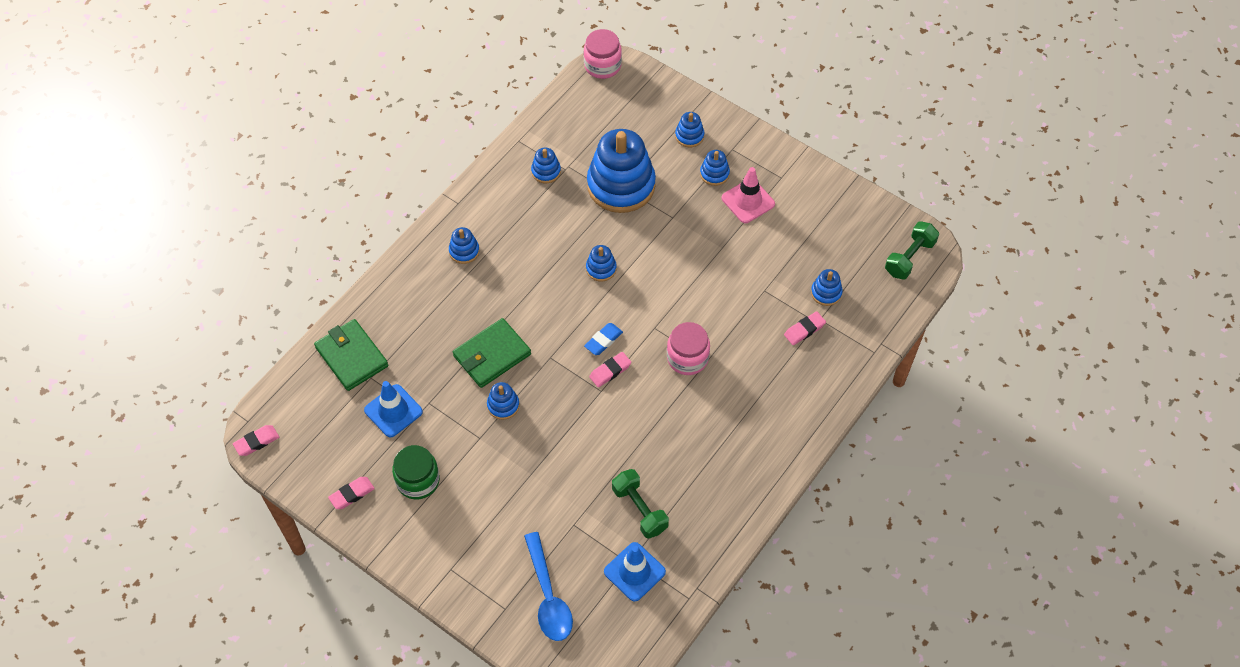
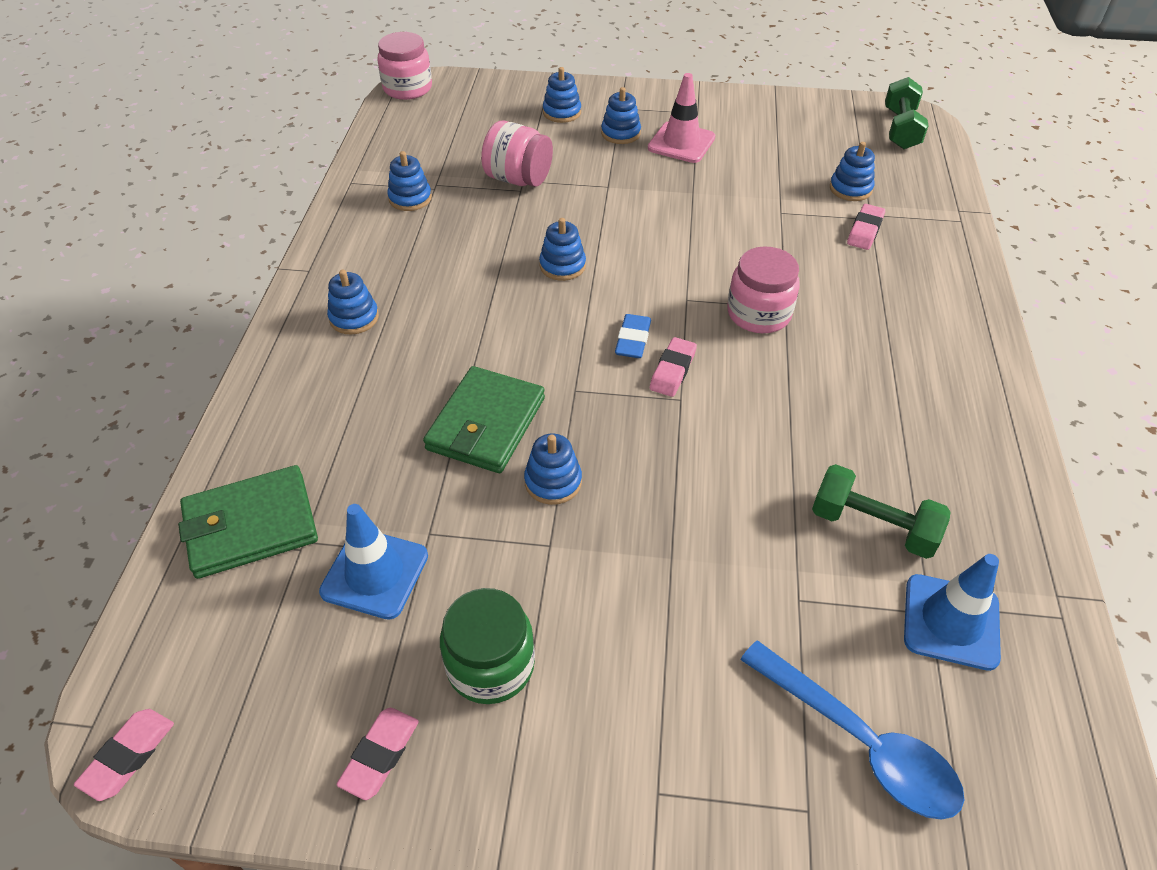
camera: 30 degrees left, 10 degrees down
green wallet [314,319,388,391] -> green wallet turned 45 degrees counterclockwise [178,465,318,579]
blue stacking toy [587,129,656,213] -> pink jar [481,121,553,187]

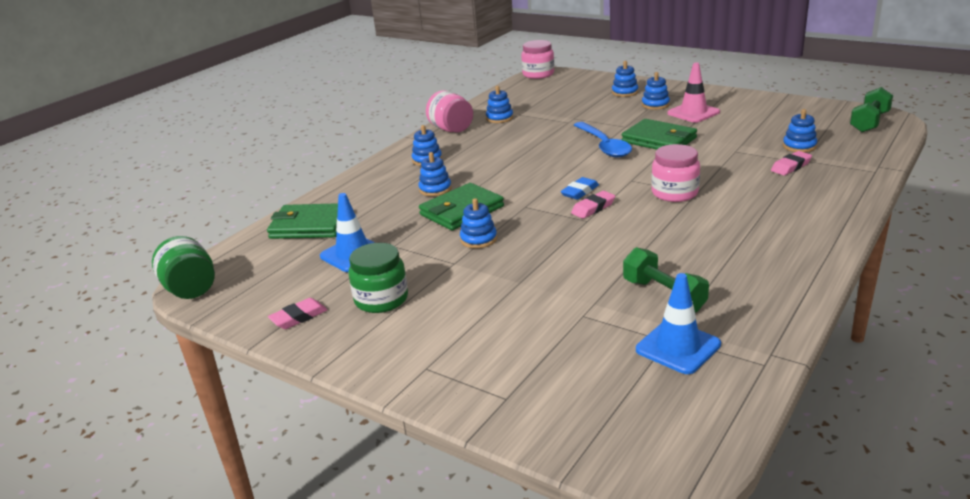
camera: 30 degrees right, 20 degrees down
pink eraser [74,709,174,801] -> green jar [152,236,215,299]
pink jar [481,121,553,187] -> pink jar moved to [426,90,473,132]
blue stacking toy [539,218,586,281] -> blue stacking toy moved to [418,152,452,196]
blue spoon [740,641,964,820] -> blue spoon moved to [574,122,632,158]
none -> green wallet [622,119,697,150]

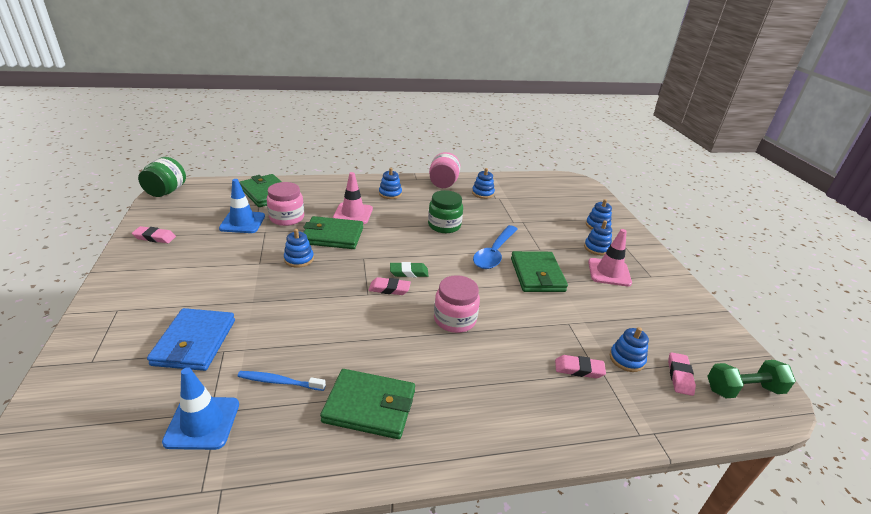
camera: 40 degrees right, 5 degrees up
green jar [348,243,408,313] -> green jar moved to [428,190,463,233]
blue stacking toy [418,152,452,196] -> pink traffic cone [333,172,373,224]
pink jar [521,40,554,79] -> pink jar moved to [267,182,304,226]
blue eraser [561,177,599,200] -> green eraser [390,262,429,277]
green dumbbell [623,247,709,313] -> blue toothbrush [237,371,326,391]
none -> blue wallet [147,308,235,371]
none -> green wallet [320,369,415,439]
none -> pink eraser [668,352,696,396]

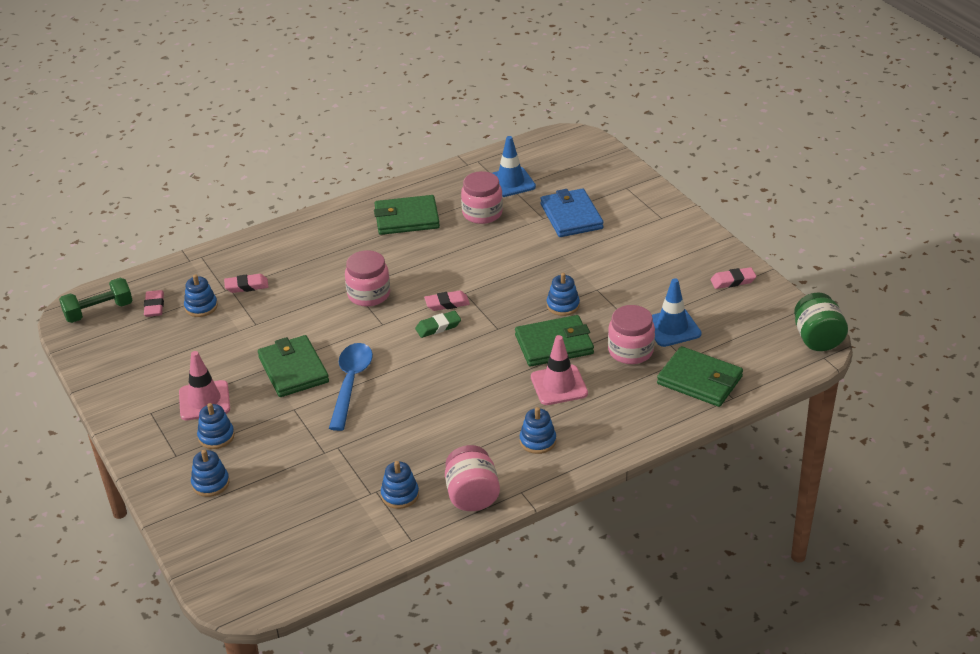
camera: 165 degrees right, 5 degrees up
blue toothbrush [237,371,326,391] -> pink jar [461,171,503,224]
green jar [428,190,463,233] -> none

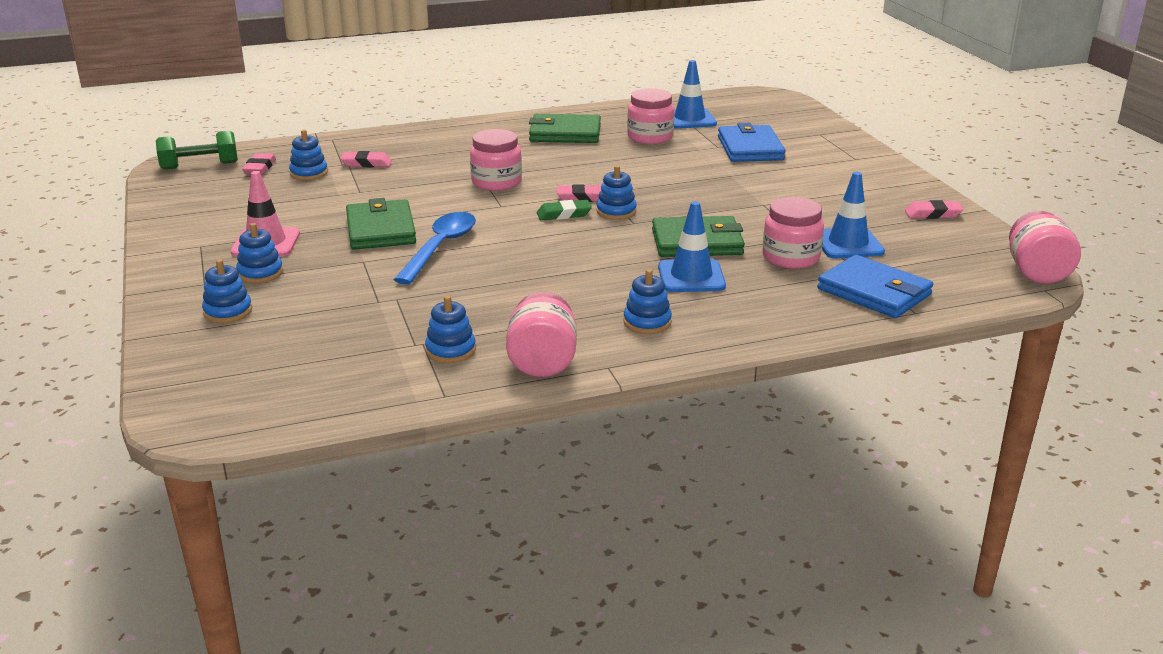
camera: 10 degrees right, 10 degrees down
pink traffic cone [531,335,588,405] -> blue traffic cone [658,201,726,292]
blue stacking toy [547,273,580,316] -> blue stacking toy moved to [597,165,637,220]
green wallet [657,346,743,407] -> blue wallet [817,255,933,318]
green jar [794,292,848,351] -> pink jar [1009,211,1081,284]

